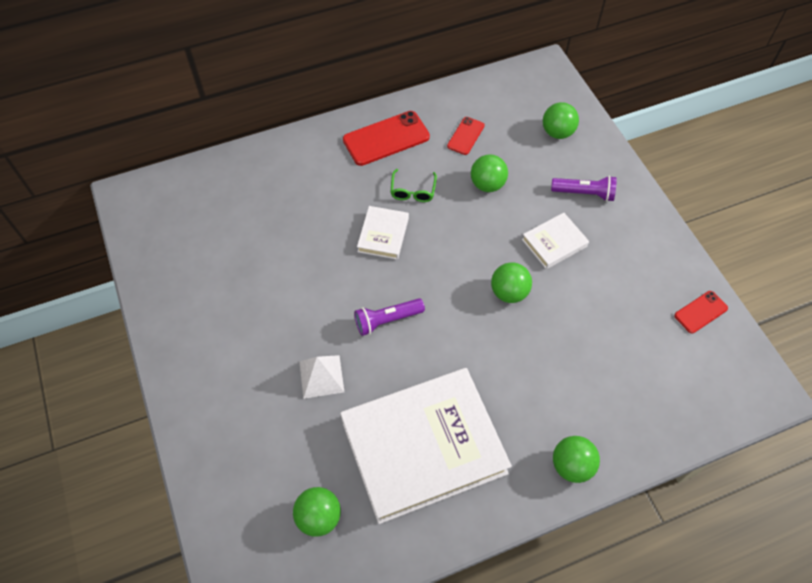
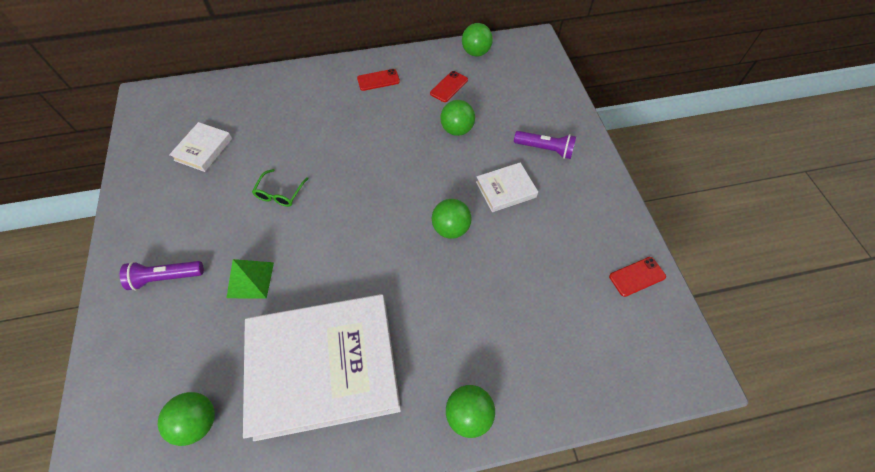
camera: 10 degrees right, 0 degrees up
white pyramid [299,355,344,399] -> green pyramid [226,259,274,299]
red phone [343,111,430,166] -> red phone [357,69,400,91], size x0.56
purple flashlight [354,298,425,336] -> purple flashlight moved to [120,261,204,290]
white book [357,206,409,260] -> white book moved to [169,122,232,172]
green glasses [391,169,437,202] -> green glasses moved to [252,169,309,207]
green ball [543,102,579,139] -> green ball moved to [462,23,493,57]

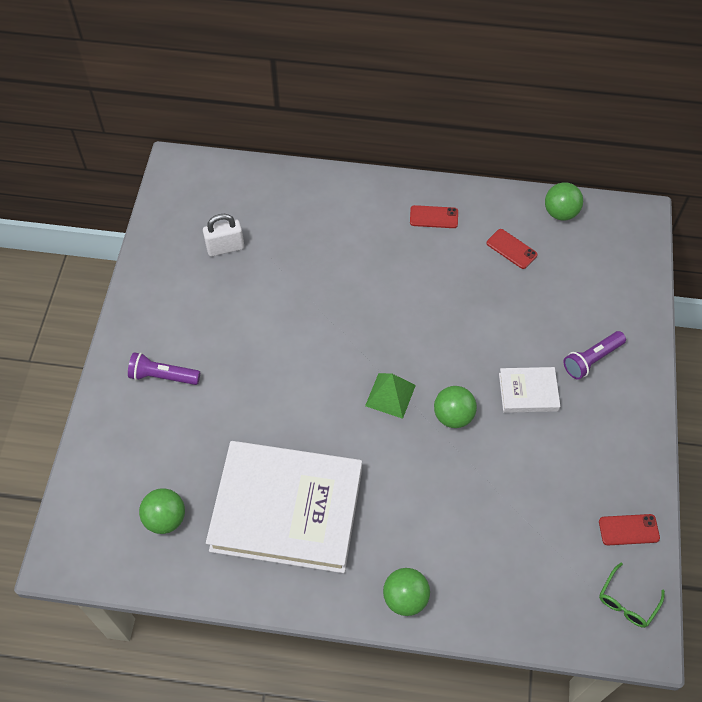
camera: 20 degrees right, 0 degrees up
white book [169,122,232,172] -> white padlock [203,214,244,256]
green pyramid [226,259,274,299] -> green pyramid moved to [365,373,416,419]
green glasses [252,169,309,207] -> green glasses moved to [599,562,665,628]
red phone [430,71,468,102] -> red phone turned 75 degrees clockwise [487,229,538,269]
green ball [440,100,475,136] -> none
purple flashlight [514,131,576,159] -> purple flashlight turned 105 degrees clockwise [563,331,626,380]

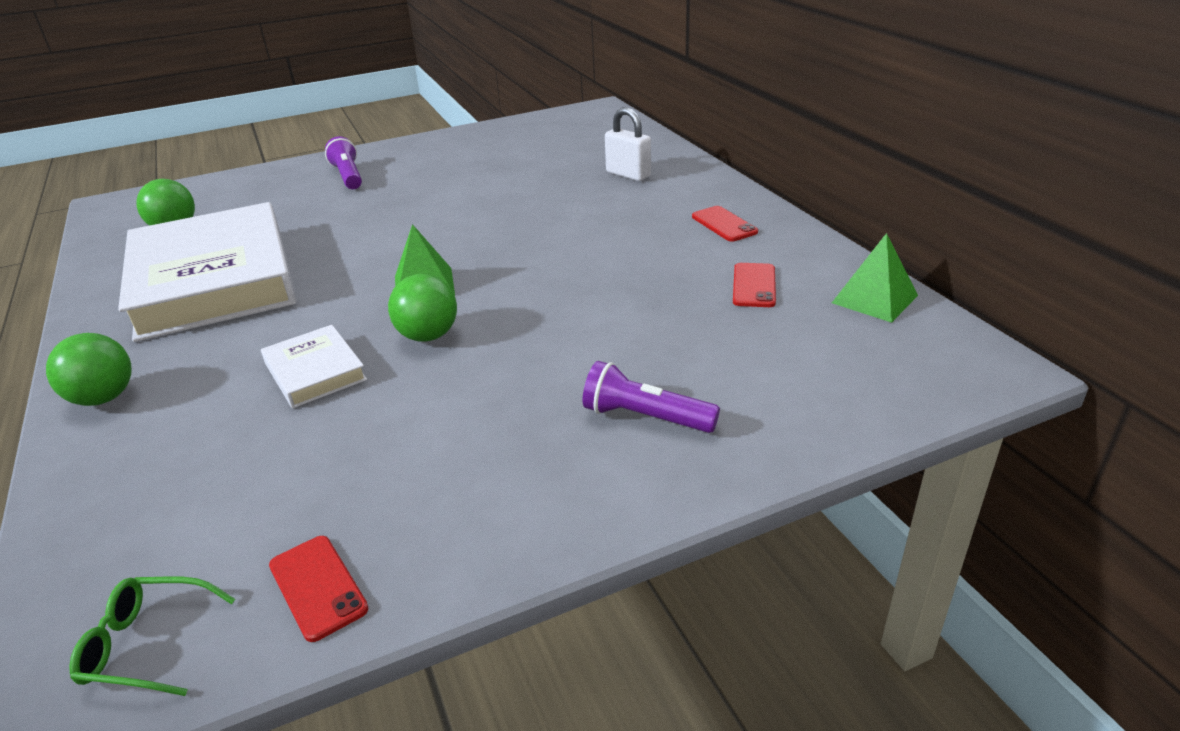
camera: 60 degrees right, 25 degrees down
white padlock [203,214,244,256] -> white padlock moved to [605,107,651,181]
white book [499,367,560,413] -> white book moved to [261,325,367,408]
green ball [545,182,583,221] -> green pyramid [832,233,918,323]

